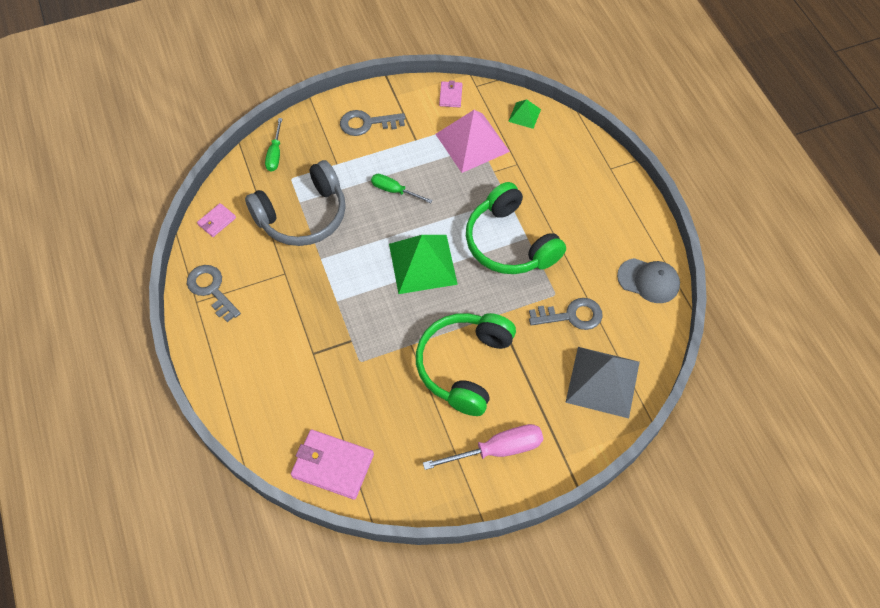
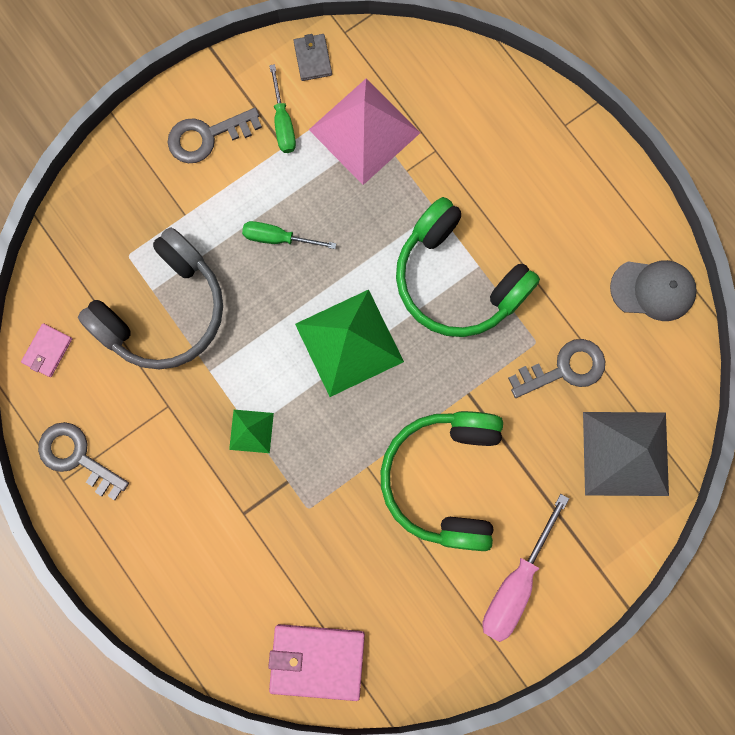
camera: 15 degrees left, 20 degrees up
green screwdriver [265,118,283,172] -> green screwdriver moved to [269,64,296,153]
pink screwdriver [423,424,543,470] -> pink screwdriver turned 150 degrees clockwise [482,494,569,642]
pink wallet [439,80,462,107] -> grey wallet [294,34,332,81]
green pyramid [508,99,541,129] -> green pyramid moved to [229,410,274,453]

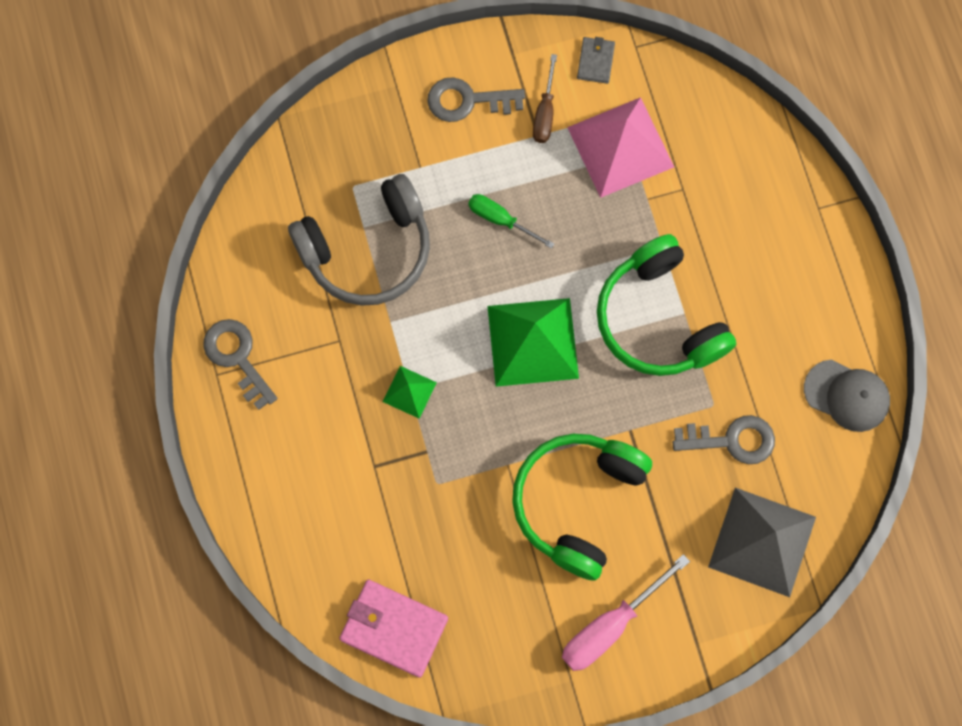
camera: 20 degrees right, 5 degrees down
pink wallet [21,323,72,377] -> none
green screwdriver [269,64,296,153] -> brown screwdriver [533,54,557,143]

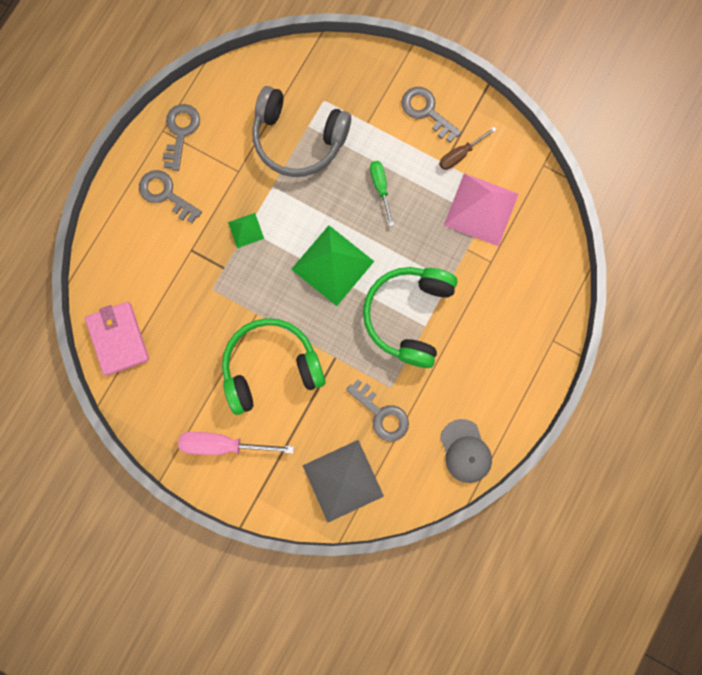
camera: 45 degrees right, 5 degrees up
grey wallet [577,37,615,84] -> none
none -> grey key [139,170,202,223]

